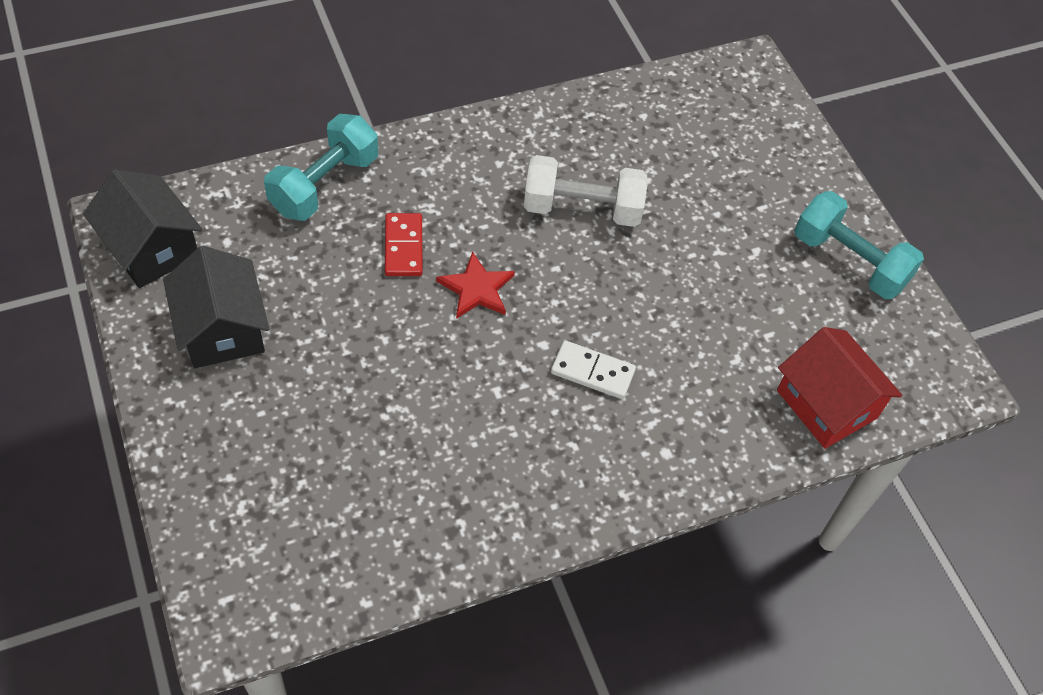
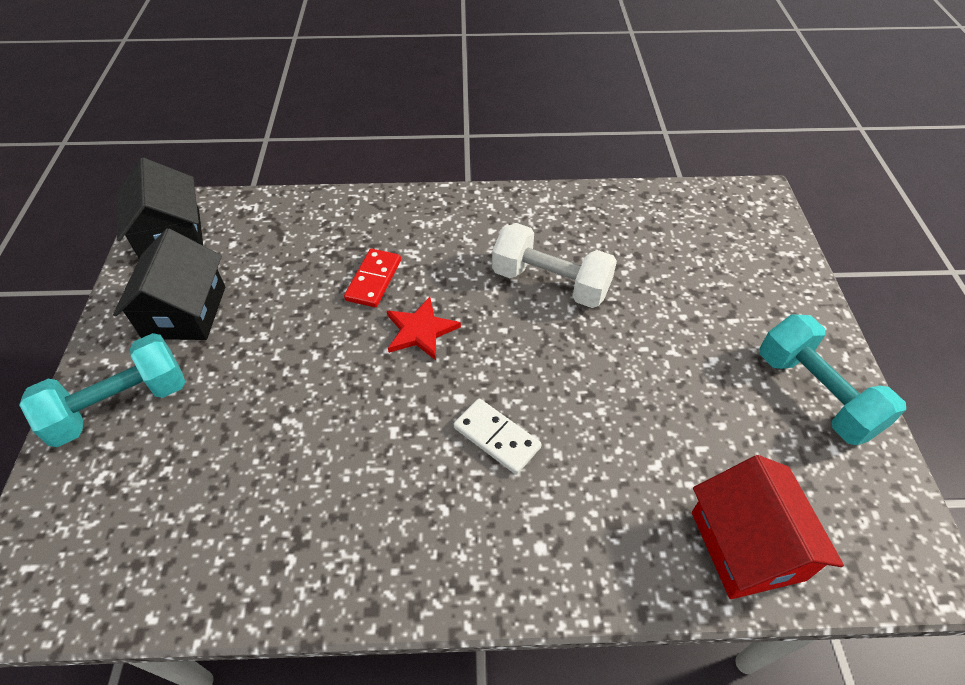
camera: 25 degrees right, 5 degrees down
turquoise dumbbell [264,114,378,221] -> turquoise dumbbell moved to [19,333,185,447]

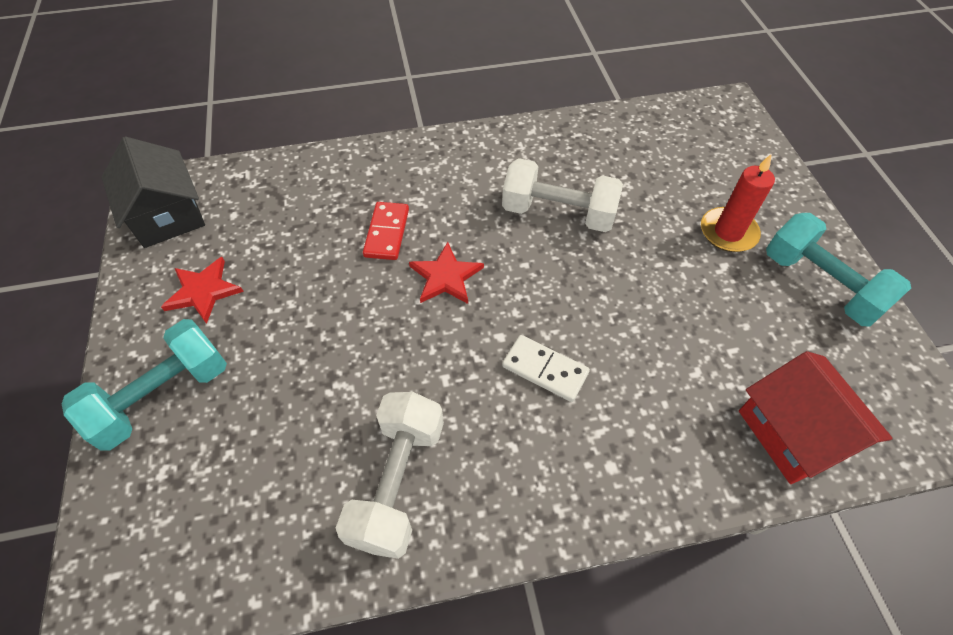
camera: 10 degrees left, 5 degrees up
black house [113,228,225,340] -> red star [161,257,244,324]
none -> white dumbbell [336,392,444,559]
none -> red candle [701,154,775,252]

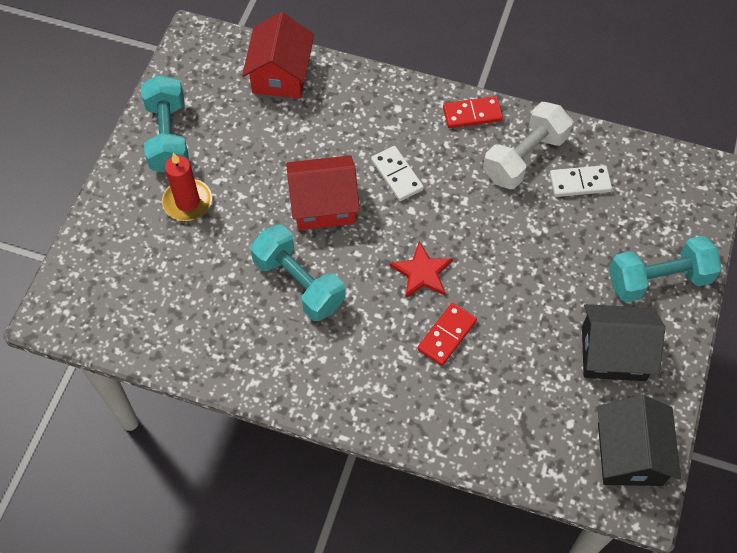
camera: 150 degrees left, 5 degrees up
red star [161,257,244,324] -> black house [582,304,665,381]
white dumbbell [502,158,623,232] -> turquoise dumbbell [250,225,345,321]
none -> red house [286,155,360,230]
none -> red domino [443,96,503,128]
none -> white domino [550,165,612,197]

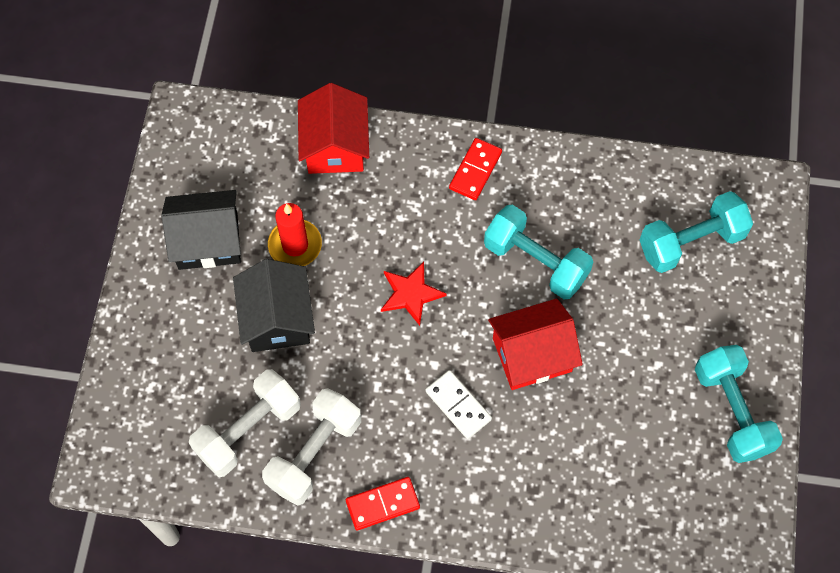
camera: 170 degrees right, 5 degrees up
red candle [162,152,212,221] -> red candle moved to [268,203,322,266]
red house [242,12,314,99] -> red house moved to [298,83,369,174]
red domino [417,303,477,366] -> red domino moved to [449,138,502,200]
white domino [550,165,612,197] -> white dumbbell [189,369,301,477]
black house [598,395,681,486] -> black house moved to [233,259,315,352]
turquoise dumbbell [609,236,722,303] -> turquoise dumbbell moved to [639,191,753,273]

